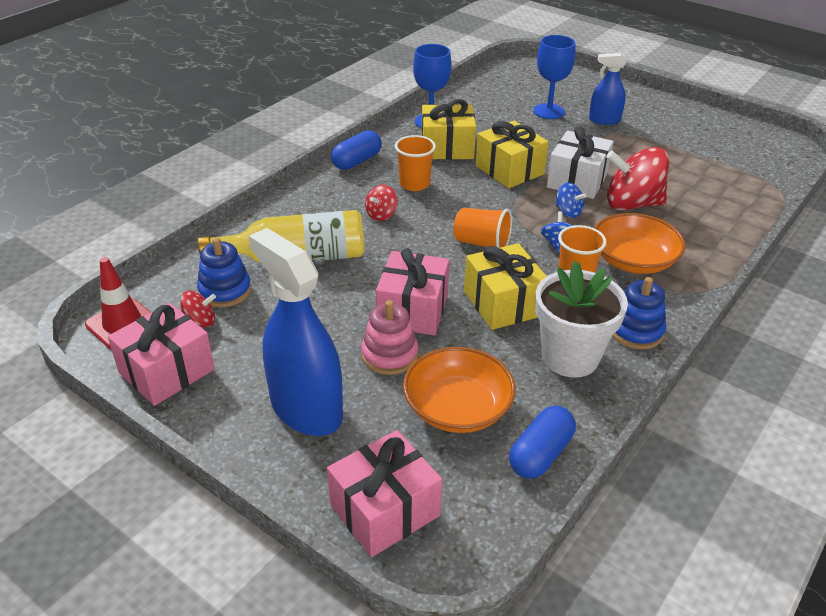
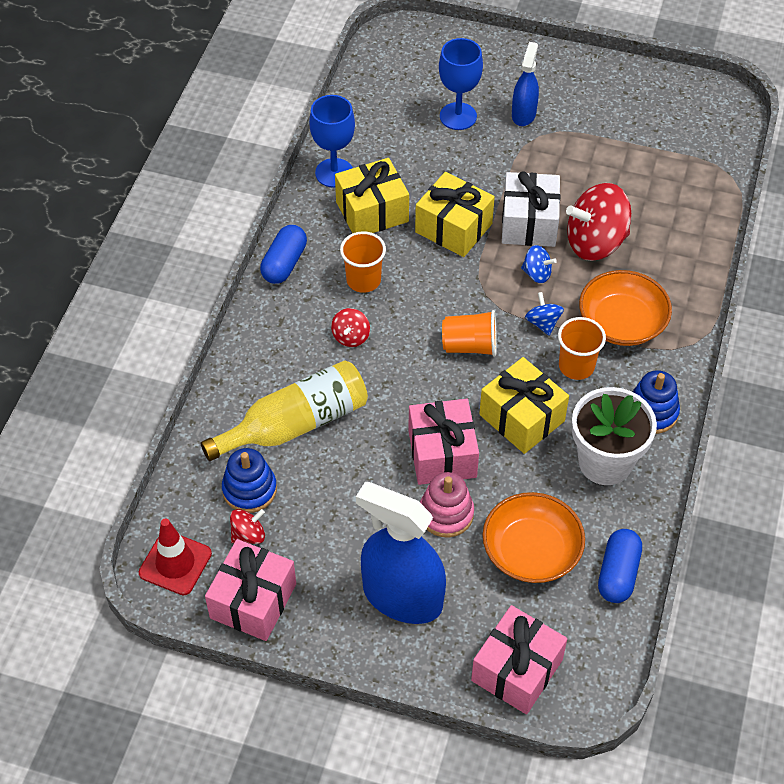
camera: 20 degrees left, 15 degrees up
blue spray bottle [589,53,626,125] -> blue spray bottle turned 120 degrees clockwise [512,42,539,126]

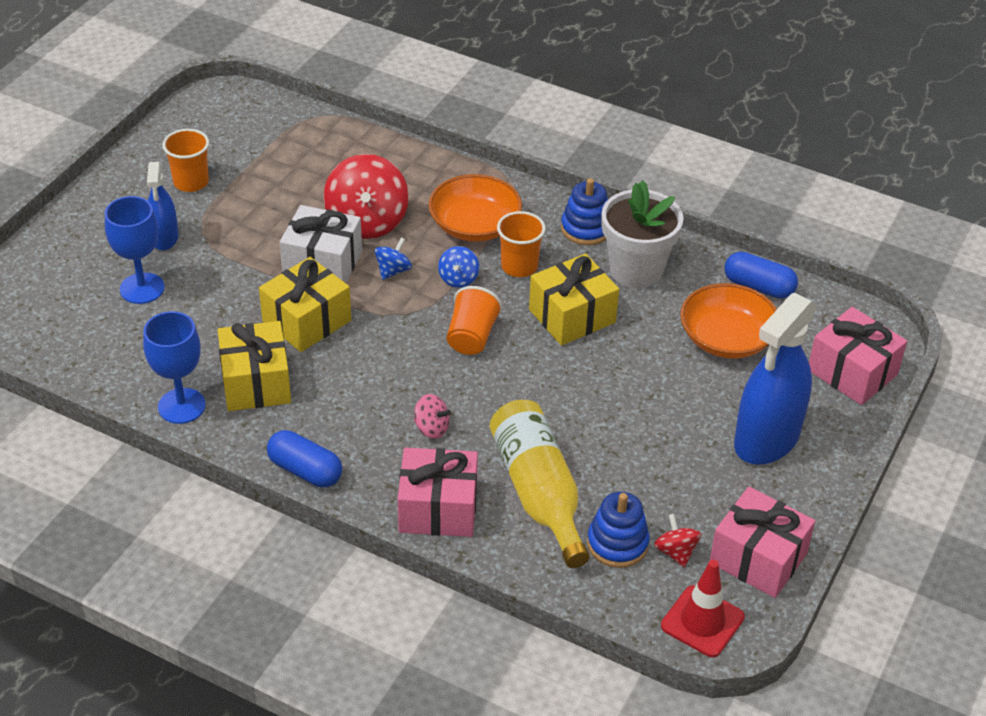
camera: 80 degrees left, 10 degrees down
red spinning top [331,308,370,347] -> pink spinning top [414,394,451,439]
orange cup [340,231,386,293] -> orange cup moved to [162,129,209,192]
pink gift [408,399,479,485] -> pink gift moved to [398,447,478,537]
pink stacking toy [420,472,474,537] -> none
blue spray bottle [512,42,539,126] -> blue spray bottle turned 120 degrees counterclockwise [147,162,178,250]
blue spinning top [525,292,564,335] -> blue spinning top turned 75 degrees counterclockwise [438,246,479,288]

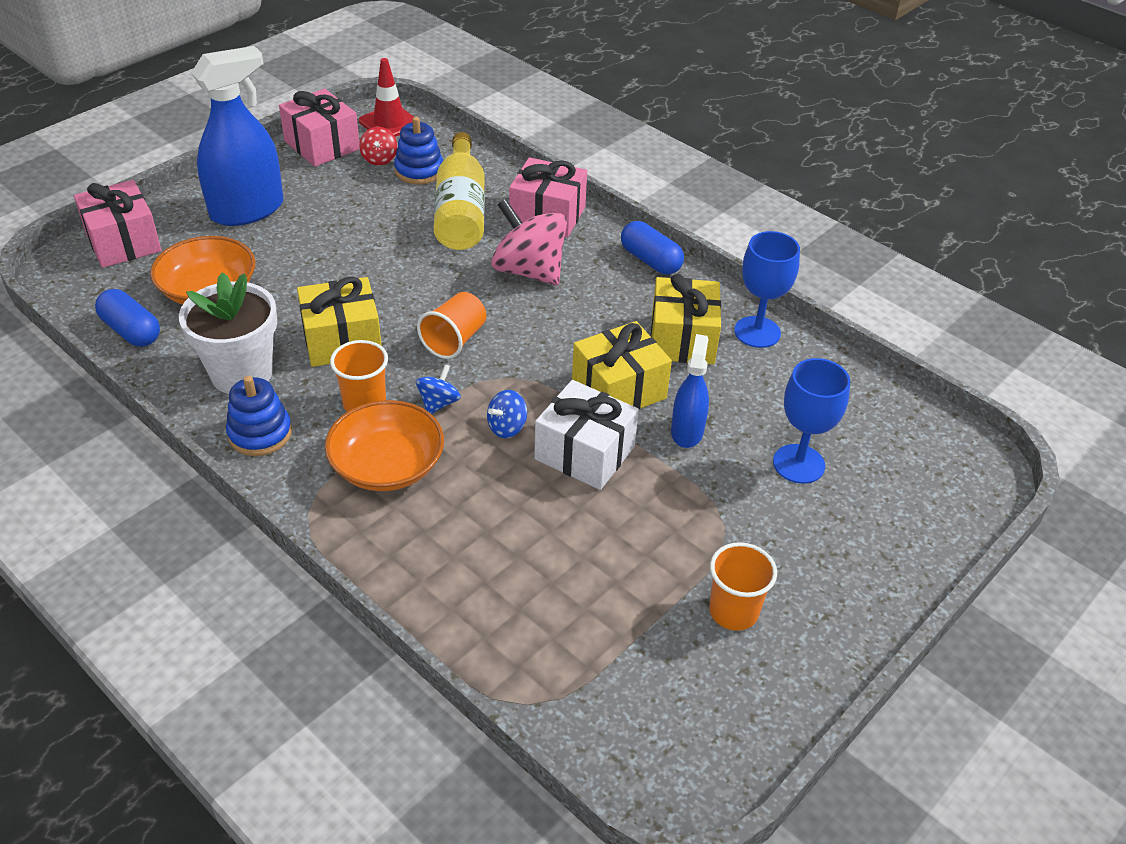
camera: 165 degrees left, 0 degrees up
blue spray bottle [147,162,178,250] -> blue spray bottle moved to [671,334,709,448]
red spinning top [324,154,409,239] -> none
pink spinning top [414,394,451,439] -> pink spinning top [491,199,567,285], size x2.09

